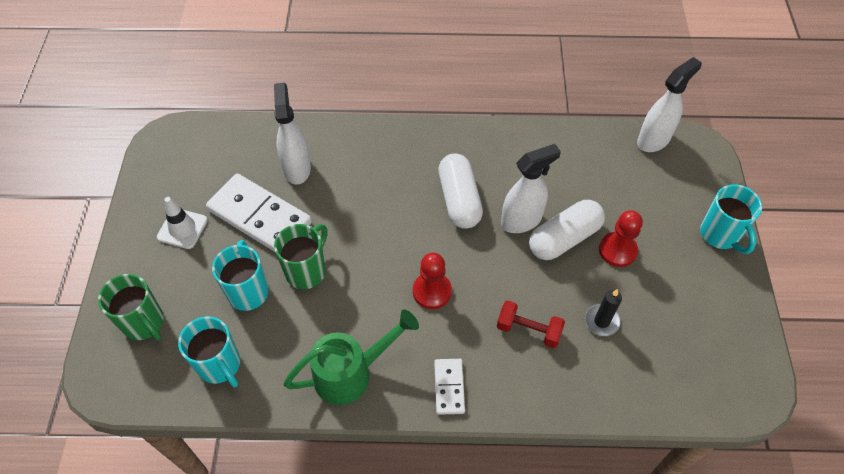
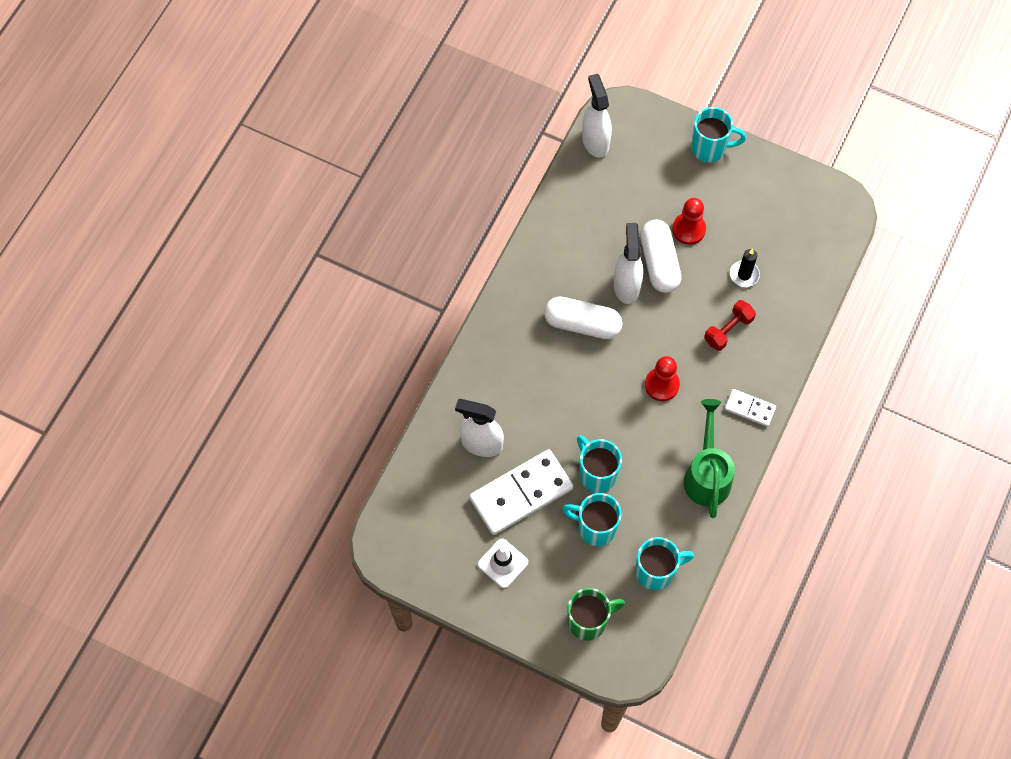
camera: 65 degrees left, 10 degrees up
green mug [274,224,328,289] -> turquoise mug [577,436,622,493]

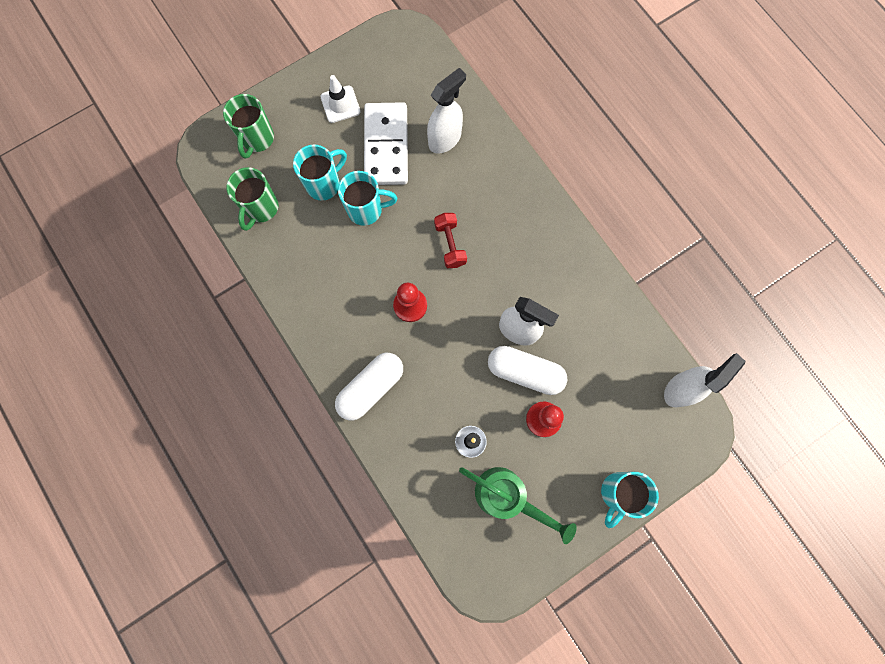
camera: 120 degrees right, 10 degrees up
white capsule [544,297,622,339] -> white capsule moved to [335,353,403,420]
white spray bottle [582,74,612,158] -> white spray bottle turned 60 degrees counterclockwise [664,353,745,407]
turquoise mug [635,537,694,590] -> green mug [226,167,278,231]
green watering can [684,399,735,518] -> green watering can moved to [459,467,577,544]
red dumbbell [704,300,756,351] -> red dumbbell moved to [434,213,467,268]
white domino [725,389,776,427] -> none

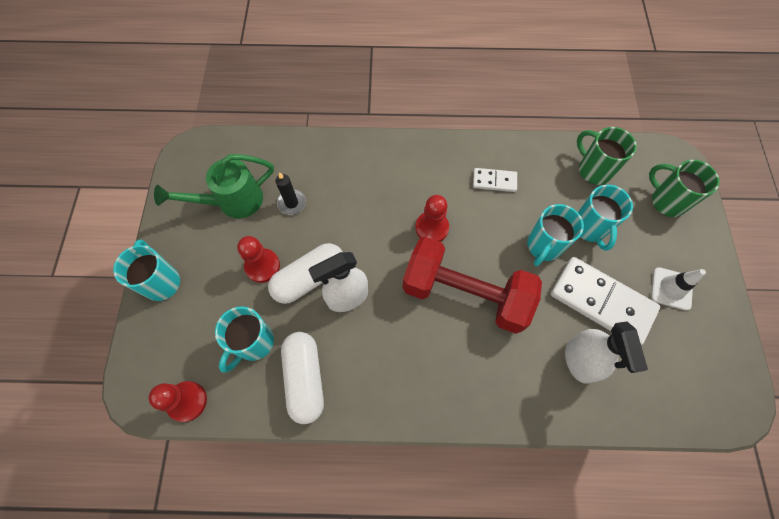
camera: 125 degrees right, 10 degrees down
white capsule [335,353,403,420] -> white capsule moved to [281,332,324,424]
red dumbbell [434,213,467,268] -> red dumbbell [402,237,542,334], size x2.20
white spray bottle [664,353,745,407] -> red pawn [148,381,207,422]
none -> turquoise mug [215,306,274,373]
none -> white domino [473,168,517,192]

